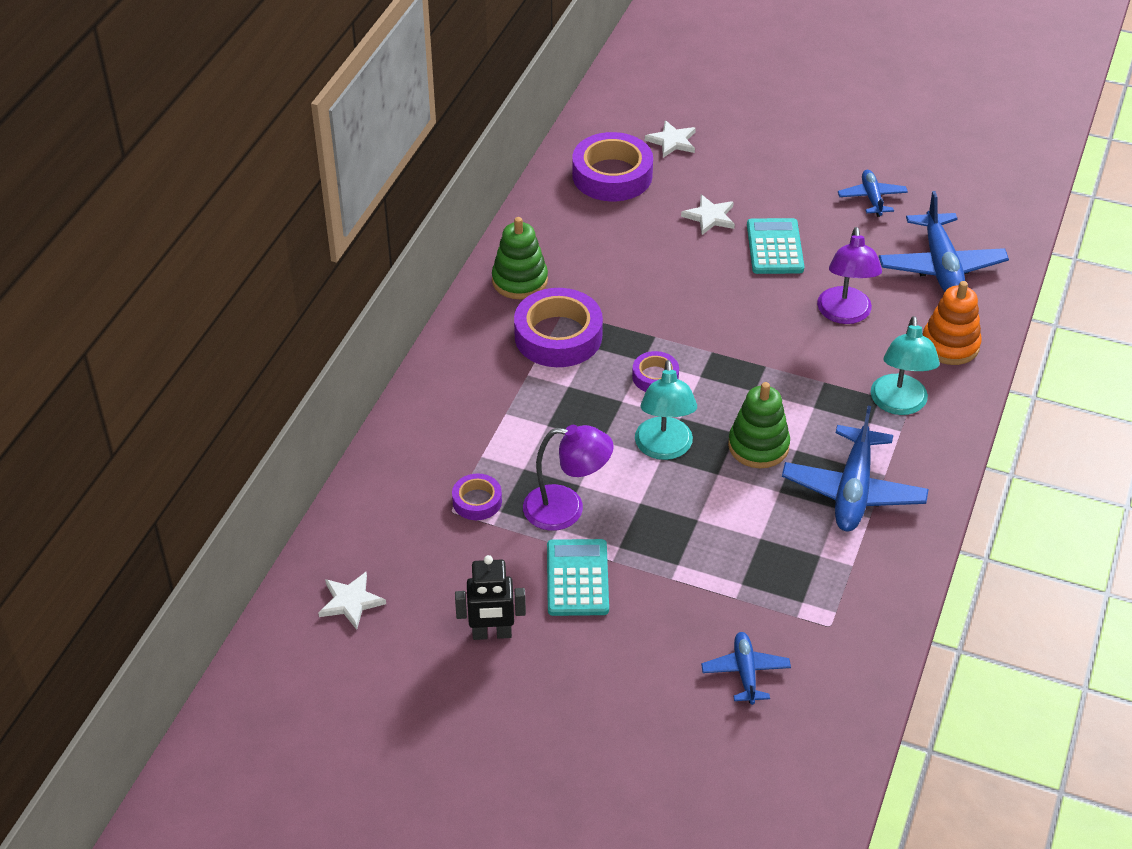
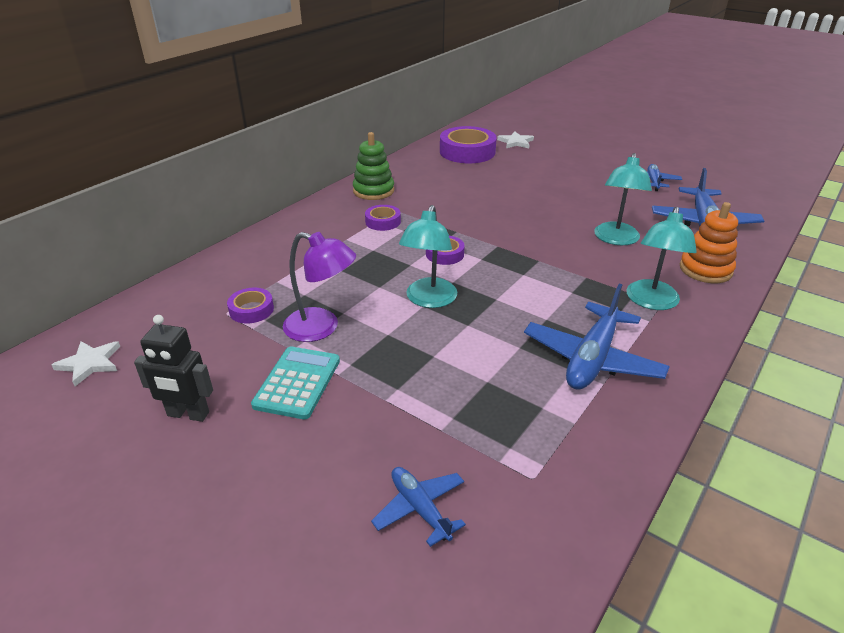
camera: 15 degrees right, 10 degrees down
purple tape [514,288,603,367] -> purple tape [365,205,401,231], size x0.52
white star [681,195,735,235] -> none
blue plane [701,632,791,705] -> blue plane turned 45 degrees counterclockwise [371,467,466,547]
green stacking toy [728,382,790,468] -> none
turquoise calculator [747,218,804,274] -> none
purple lamp [817,227,882,324] -> turquoise lamp [594,153,652,245]

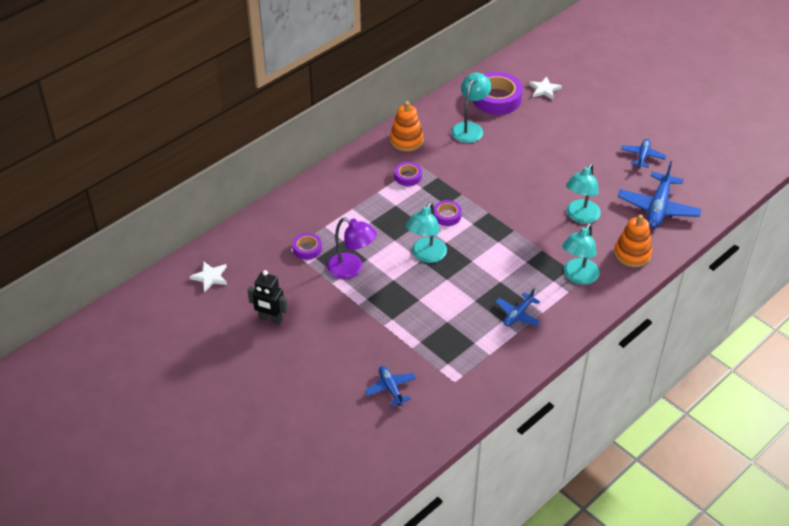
camera: 10 degrees right, 10 degrees up
turquoise calculator [251,346,340,419] -> none
green stacking toy [353,132,394,200] -> orange stacking toy [390,101,424,151]
blue plane [524,284,670,390] -> blue plane [496,288,541,326], size x0.57
none -> turquoise lamp [451,72,491,143]

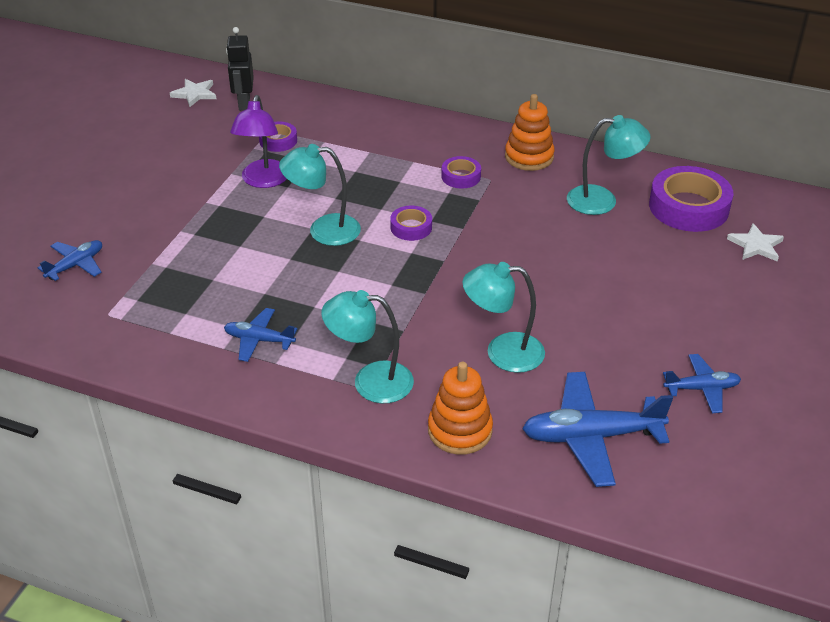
camera: 65 degrees right, 5 degrees down
black robot [248,270,288,325] -> black robot moved to [226,27,254,111]

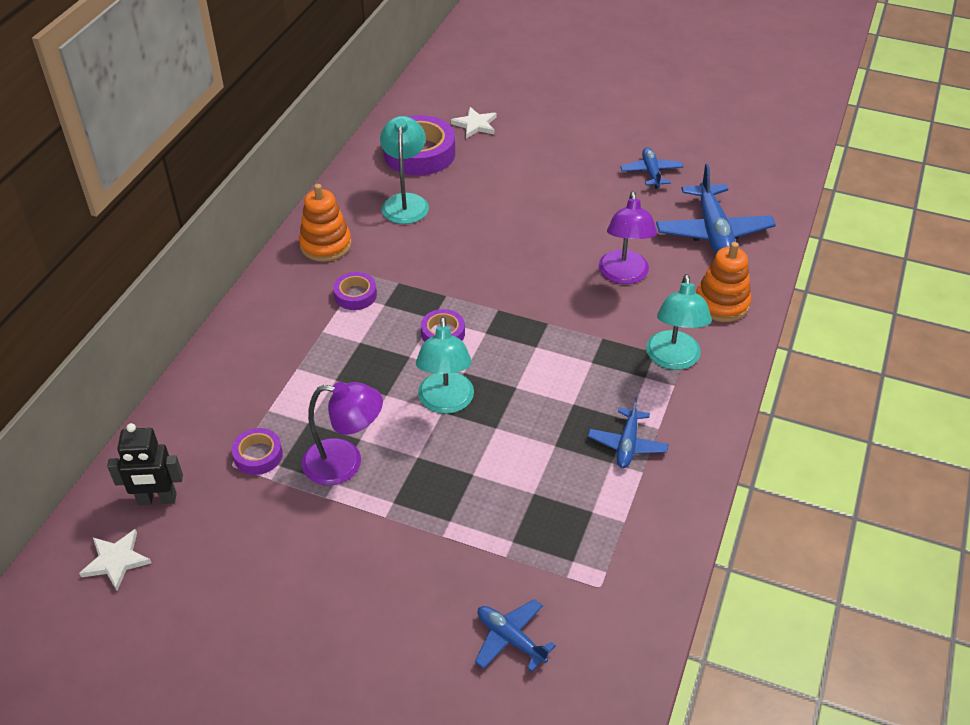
camera: 90 degrees left, 5 degrees up
turquoise lamp [463,262,545,373] -> purple lamp [599,191,657,284]

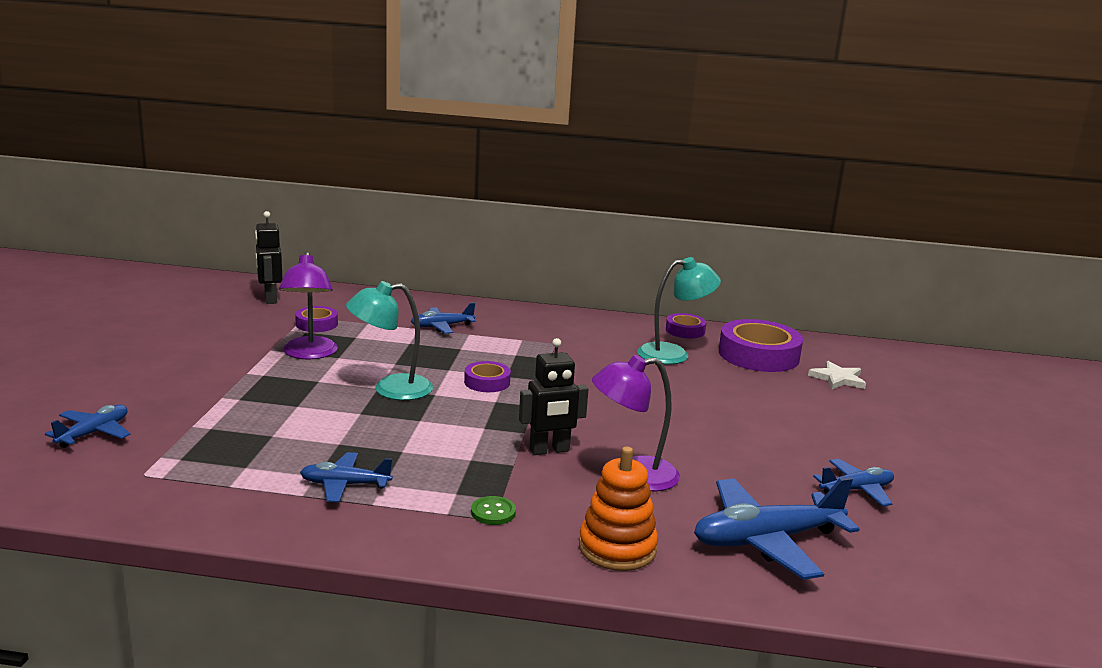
camera: 75 degrees right, 25 degrees down
white star [79,529,151,591] -> none
orange stacking toy [299,184,352,262] -> none
purple tape [333,272,377,310] -> purple tape moved to [666,313,706,339]
turquoise lamp [646,274,712,370] -> green button [471,496,516,525]
none -> blue plane [411,303,476,333]
none -> black robot [519,338,588,455]

